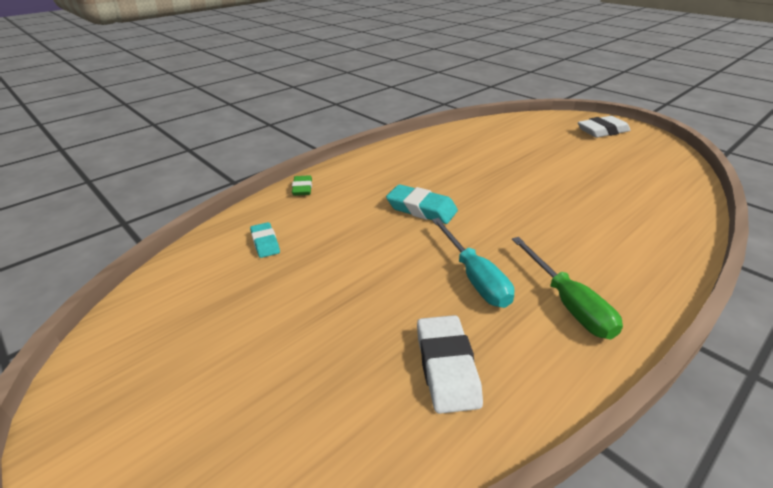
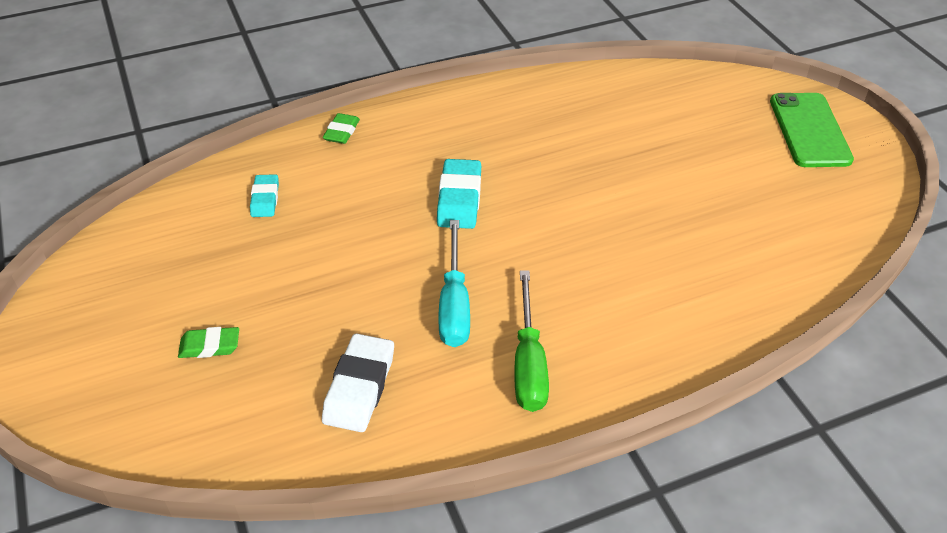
camera: 20 degrees right, 10 degrees up
turquoise eraser [386,184,458,224] -> turquoise eraser turned 45 degrees clockwise [437,159,481,229]
white eraser [578,116,630,138] -> green phone [770,93,854,167]
none -> green eraser [178,327,239,358]

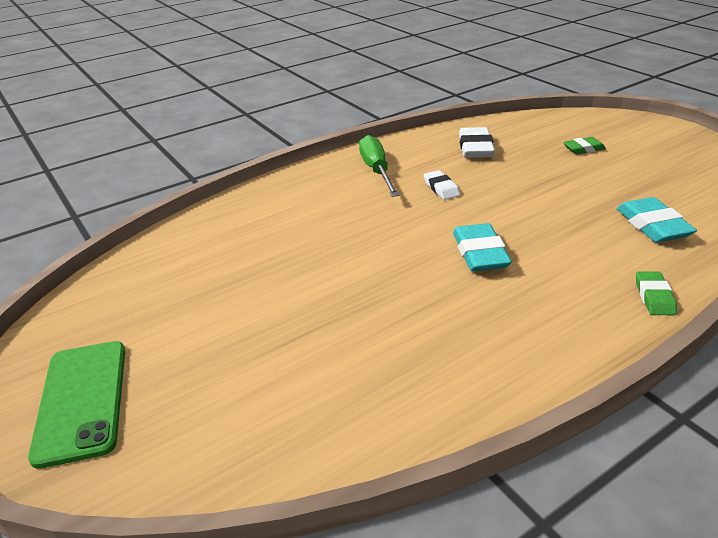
camera: 170 degrees right, 10 degrees down
turquoise eraser [250,174,279,217] -> turquoise eraser [617,197,697,243], size x1.62
turquoise screwdriver [438,220,470,347] -> white eraser [424,170,460,200]

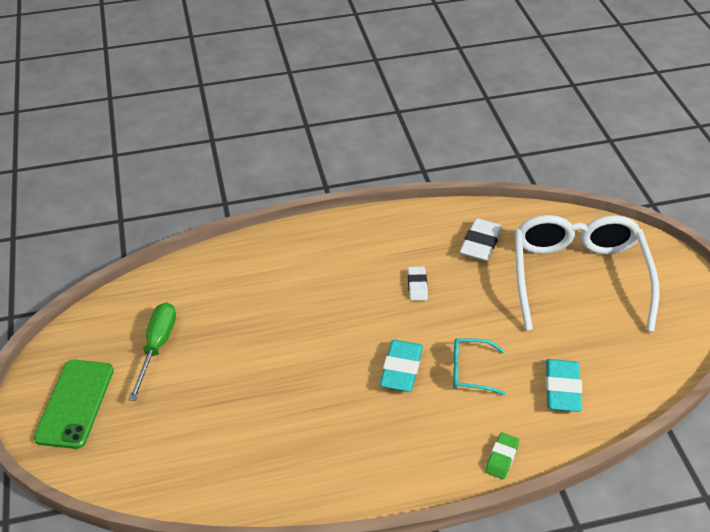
camera: 20 degrees right, 10 degrees up
green screwdriver [359,135,400,197] -> green screwdriver moved to [128,302,176,401]
green eraser [563,137,606,155] -> white glasses [515,215,660,332]
none -> turquoise glasses [453,338,505,395]

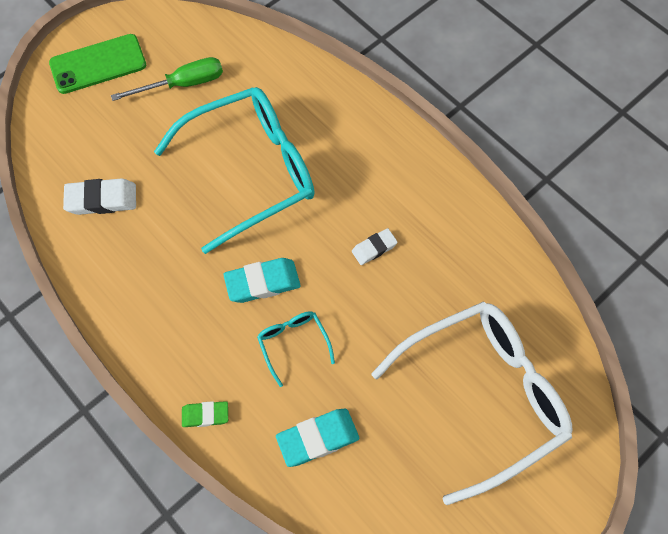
camera: 60 degrees right, 20 degrees up
white eraser [460,218,502,261] -> white eraser moved to [63,178,136,215]
none -> turquoise glasses [154,87,315,254]

